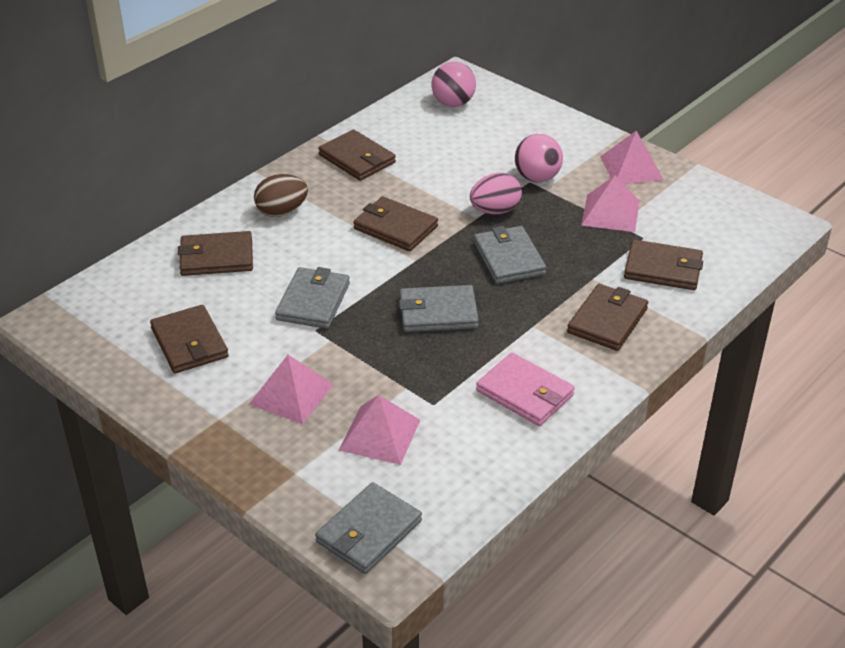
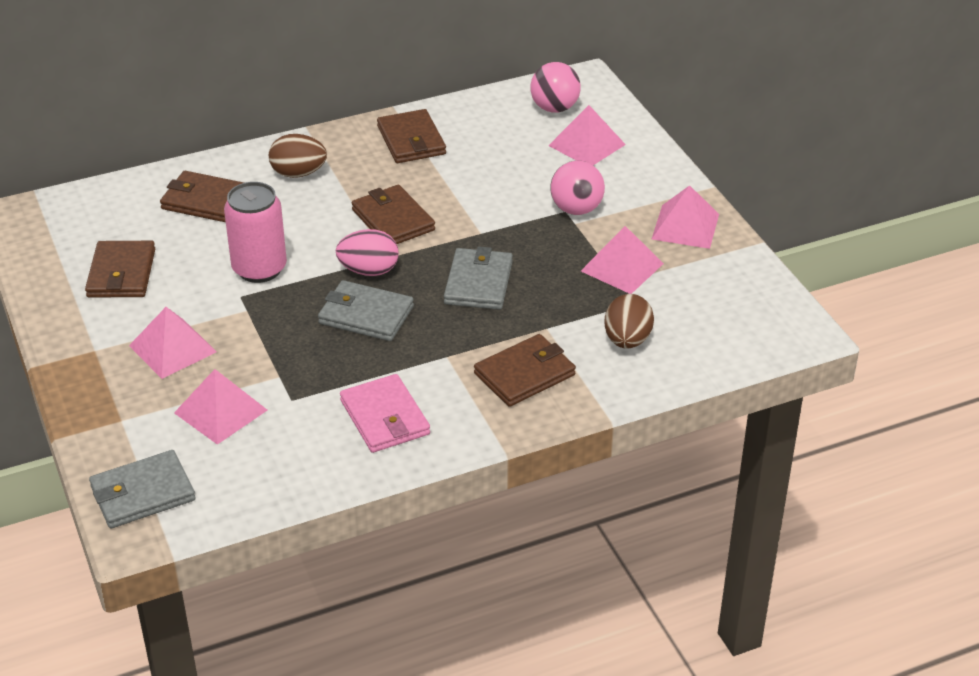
camera: 25 degrees right, 0 degrees up
grey wallet [275,267,350,329] -> pink can [224,182,287,283]
pink egg [470,173,522,214] -> pink egg moved to [336,229,399,276]
brown wallet [624,240,703,290] -> brown egg [604,294,654,349]
none -> pink pyramid [548,105,626,165]

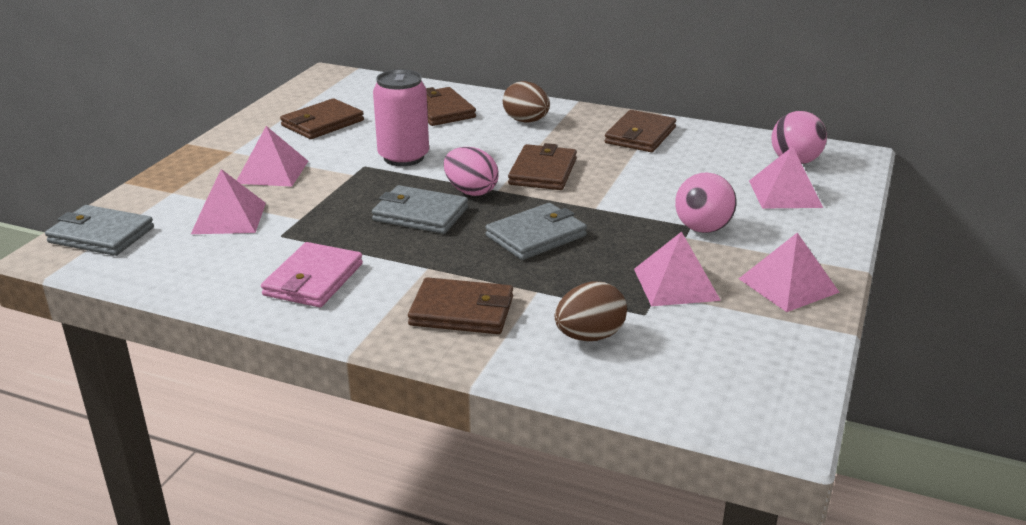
camera: 45 degrees right, 10 degrees down
grey wallet [318,280,414,341] -> grey wallet turned 45 degrees counterclockwise [372,185,468,234]

